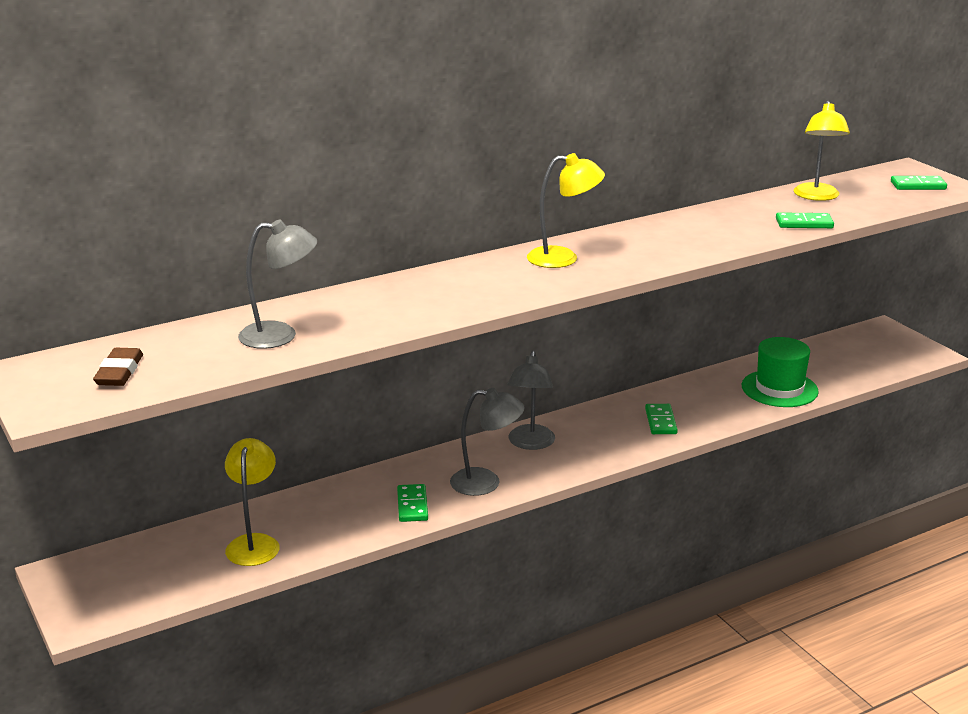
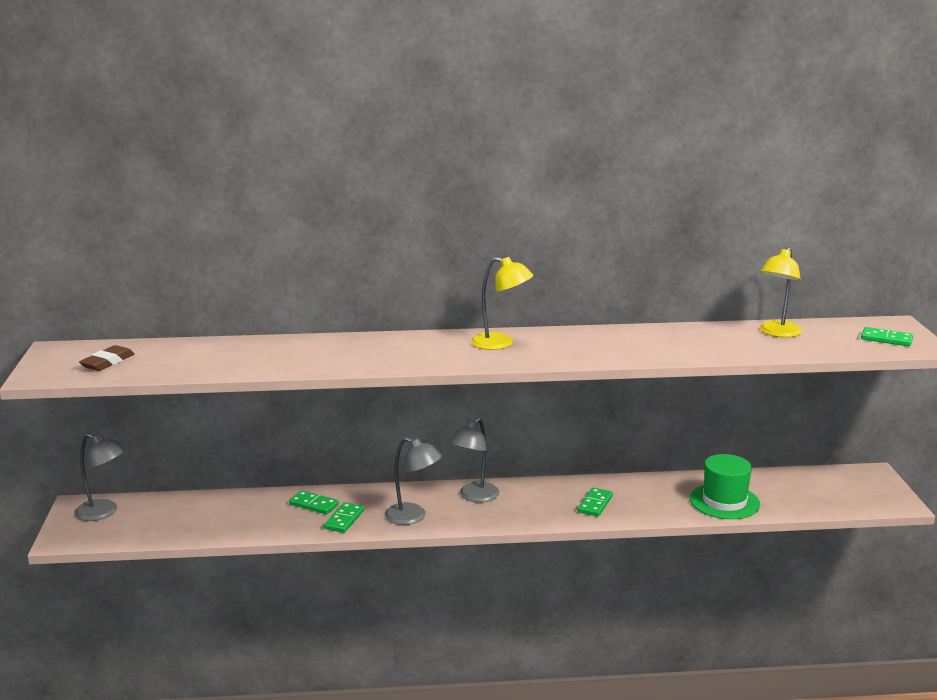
camera: 25 degrees right, 5 degrees down
yellow lamp [225,438,279,566] -> none
grey lamp [238,219,317,349] -> grey lamp moved to [75,433,126,521]
green domino [776,212,834,228] -> green domino moved to [289,490,339,514]

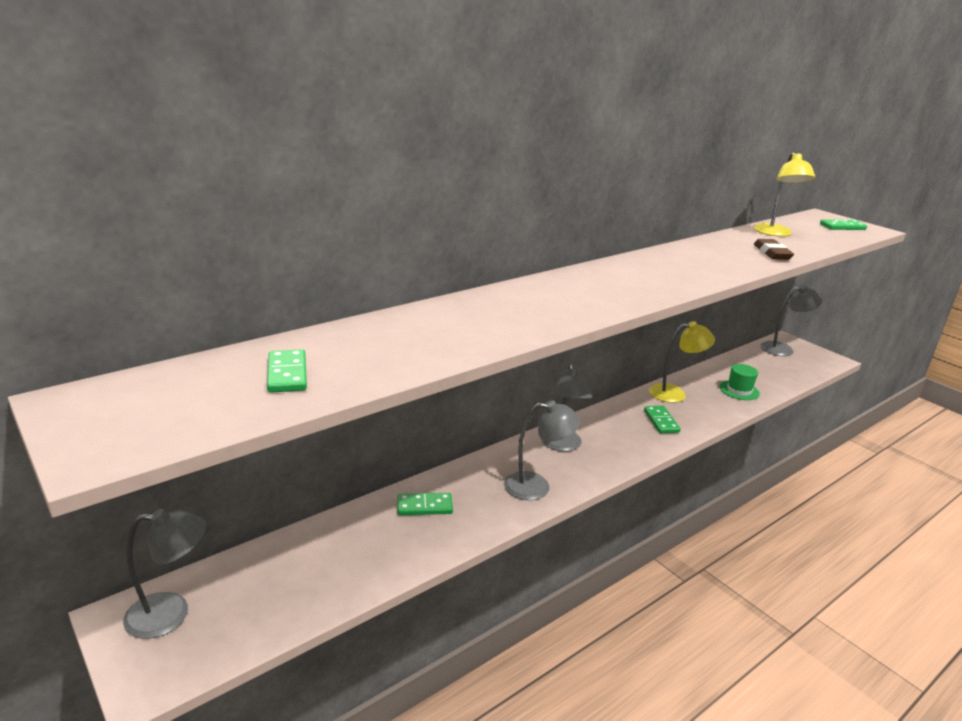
camera: 35 degrees left, 5 degrees up
brown eraser [79,345,134,371] -> brown eraser moved to [754,239,794,260]
green domino [324,502,364,533] -> green domino moved to [267,349,307,393]
yellow lamp [471,257,533,350] -> yellow lamp moved to [649,321,715,403]
green hat [690,454,760,519] -> green hat [720,364,760,400], size x0.63
none -> grey lamp [760,285,822,356]

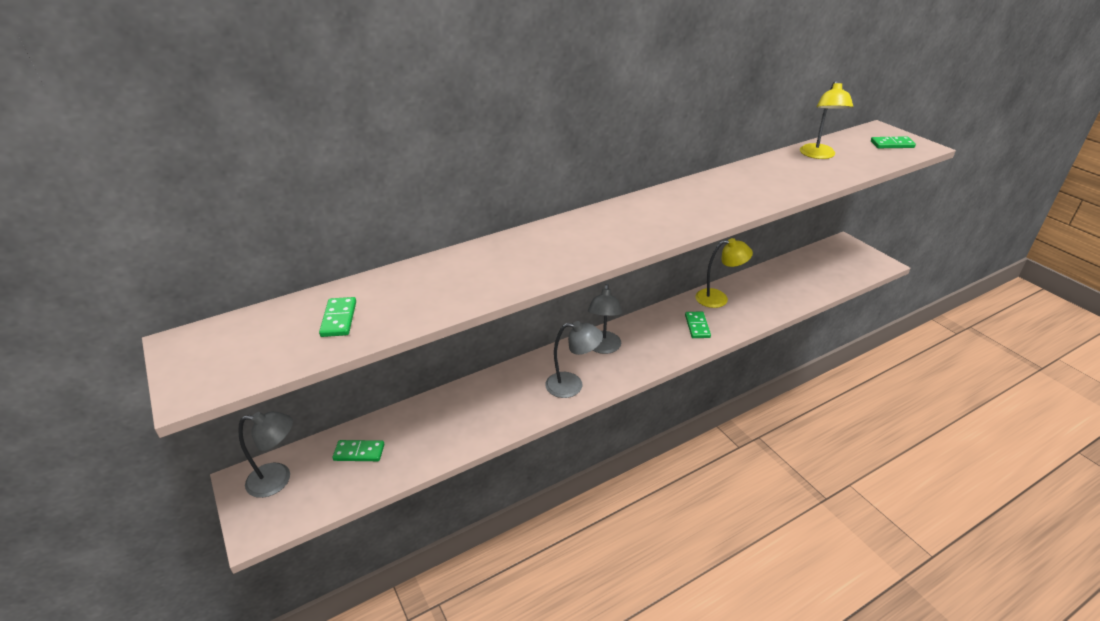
camera: 10 degrees right, 10 degrees up
green domino [398,493,453,515] -> green domino moved to [333,440,384,461]
green hat [720,364,760,400] -> none
brown eraser [754,239,794,260] -> none
grey lamp [760,285,822,356] -> none

